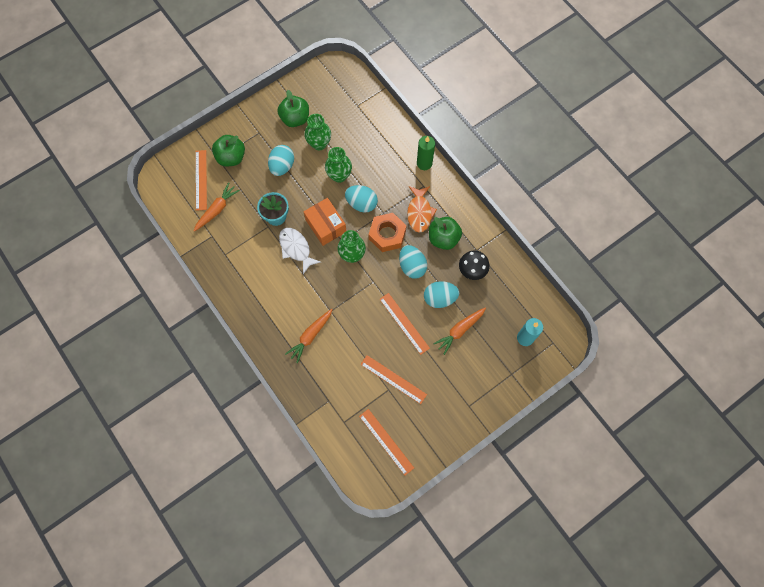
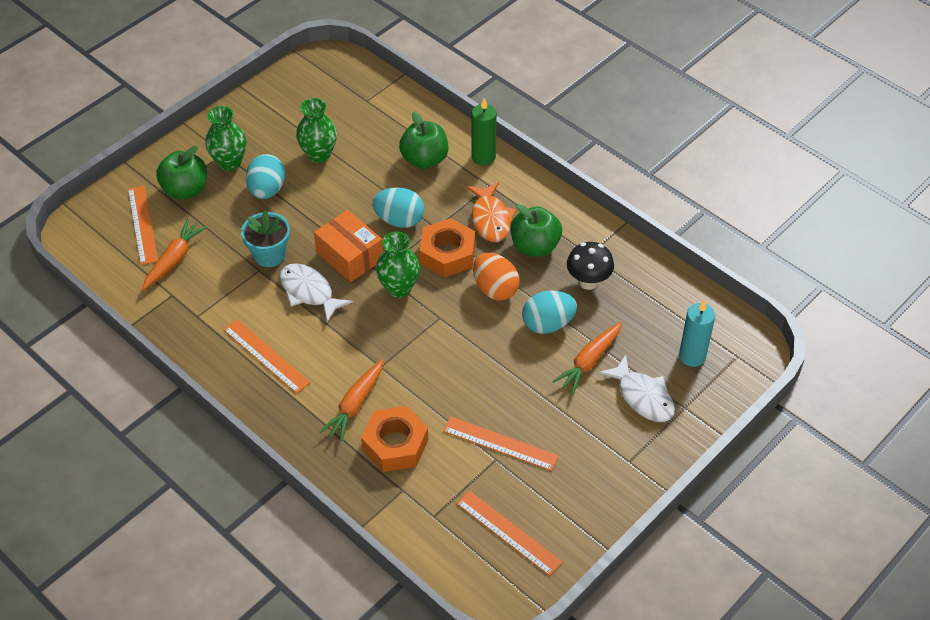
camera: 10 degrees left, 20 degrees down
green apple [277,90,309,127] -> green apple moved to [399,111,448,169]
green vase [325,147,352,183] -> green vase moved to [205,106,246,171]
orange ruler [379,293,430,355] -> orange ruler moved to [223,320,311,394]
turquoise egg [399,245,427,279] -> orange egg [473,253,520,300]
none -> orange nut [361,406,429,472]
none -> white fish [598,355,675,422]

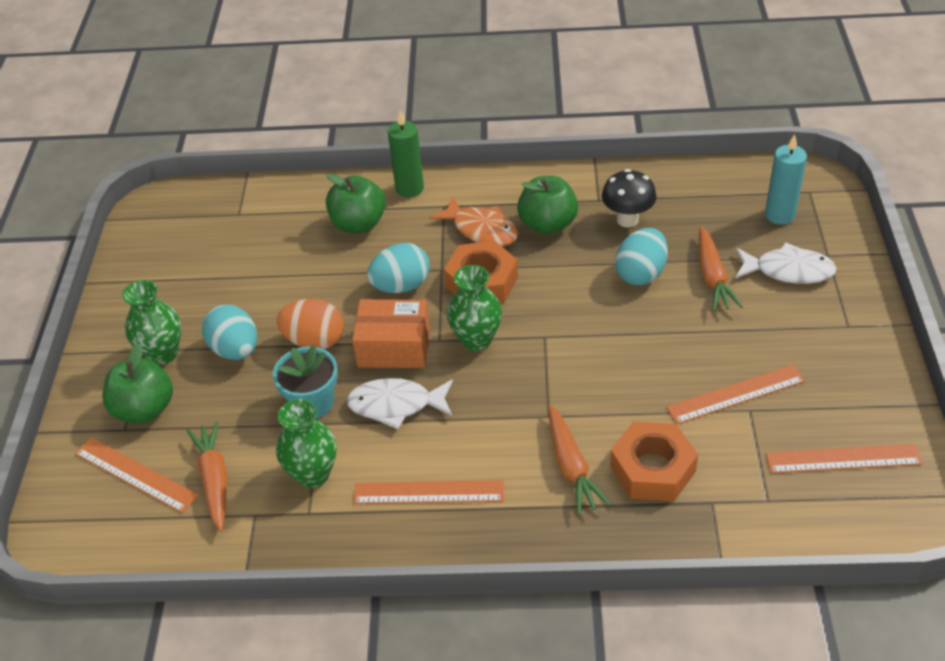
camera: 40 degrees left, 5 degrees down
green vase [296,98,337,163] -> green vase moved to [276,399,336,488]
orange egg [473,253,520,300] -> orange egg moved to [276,299,344,349]

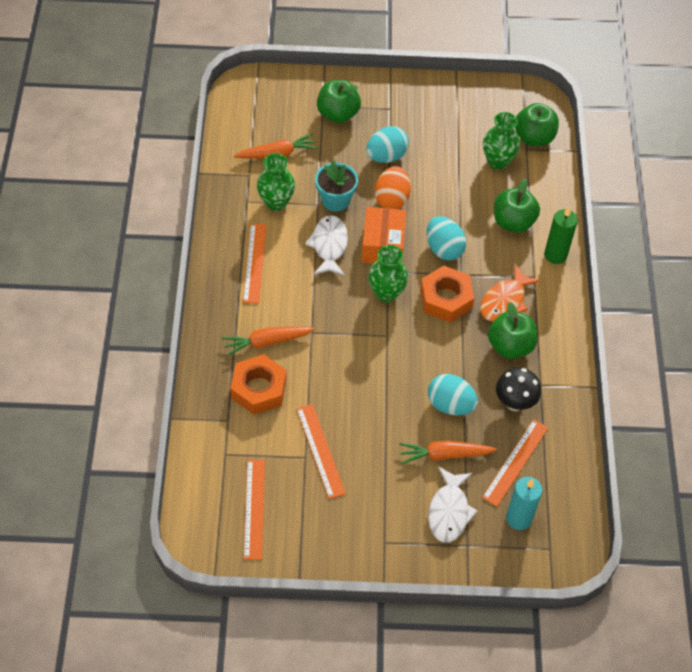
camera: 85 degrees right, 10 degrees up
orange ruler [75,437,198,513] -> orange ruler moved to [482,419,548,507]
green vase [122,280,181,365] -> green vase moved to [483,112,520,170]
none -> green apple [515,103,559,146]

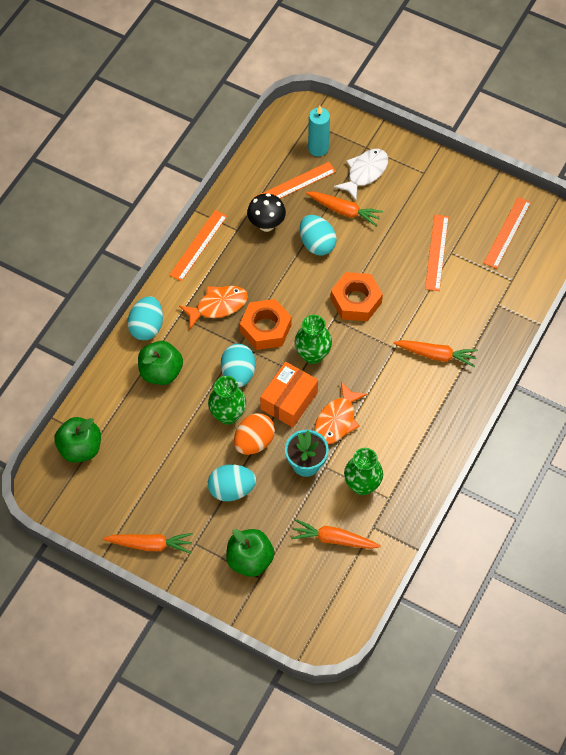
camera: 150 degrees left, 5 degrees up
orange nut [230,354,287,415] -> orange nut moved to [331,272,383,321]
orange ruler [243,223,266,304] -> orange ruler moved to [169,210,227,282]
white fish [305,215,348,276] -> orange fish [314,382,367,444]
green vase [483,112,520,170] -> green vase moved to [208,376,246,424]
green apple [488,302,537,359] -> none
green candle [544,207,578,264] -> turquoise egg [127,296,163,340]
none -> orange carrot [103,533,193,554]

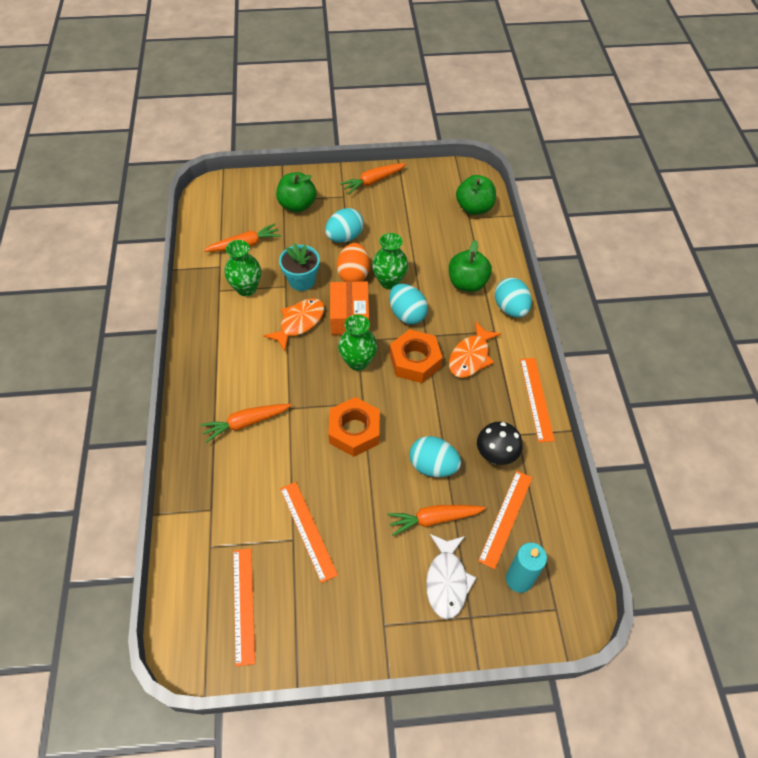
camera: 145 degrees right, 5 degrees down
orange fish [314,382,367,444] -> orange fish turned 45 degrees clockwise [263,298,325,351]

